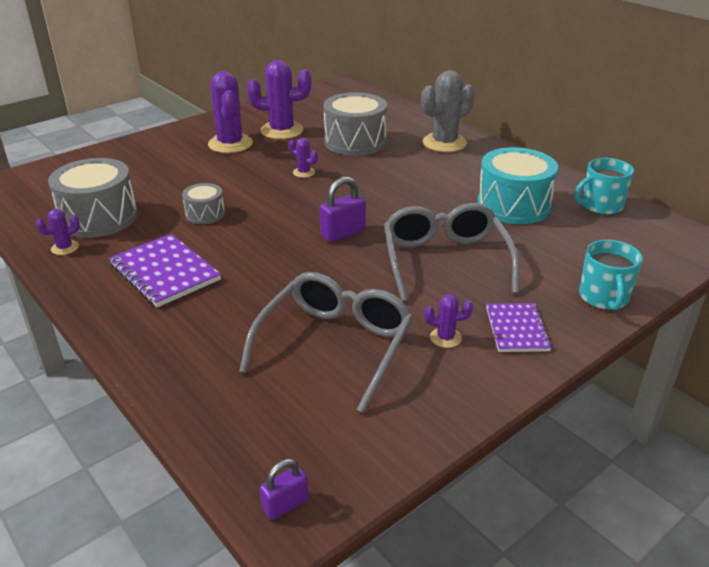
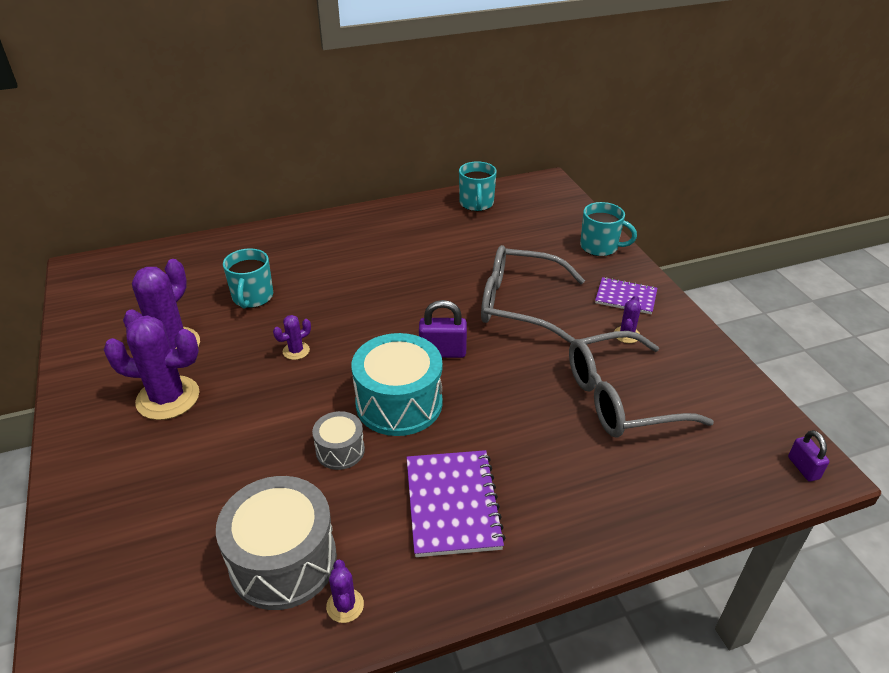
camera: 70 degrees left, 5 degrees up
purple notebook [109,234,221,307] -> purple notebook turned 75 degrees counterclockwise [407,450,506,557]
grey glasses [239,272,413,413] -> grey glasses turned 60 degrees counterclockwise [569,331,714,438]
purple padlock [320,177,366,242] -> purple padlock turned 75 degrees counterclockwise [419,300,467,358]
grey drum [324,92,387,156] -> turquoise mug [223,248,273,308]
grey cactus [421,70,475,152] -> none
turquoise drum [477,147,558,224] -> turquoise drum moved to [351,333,443,436]

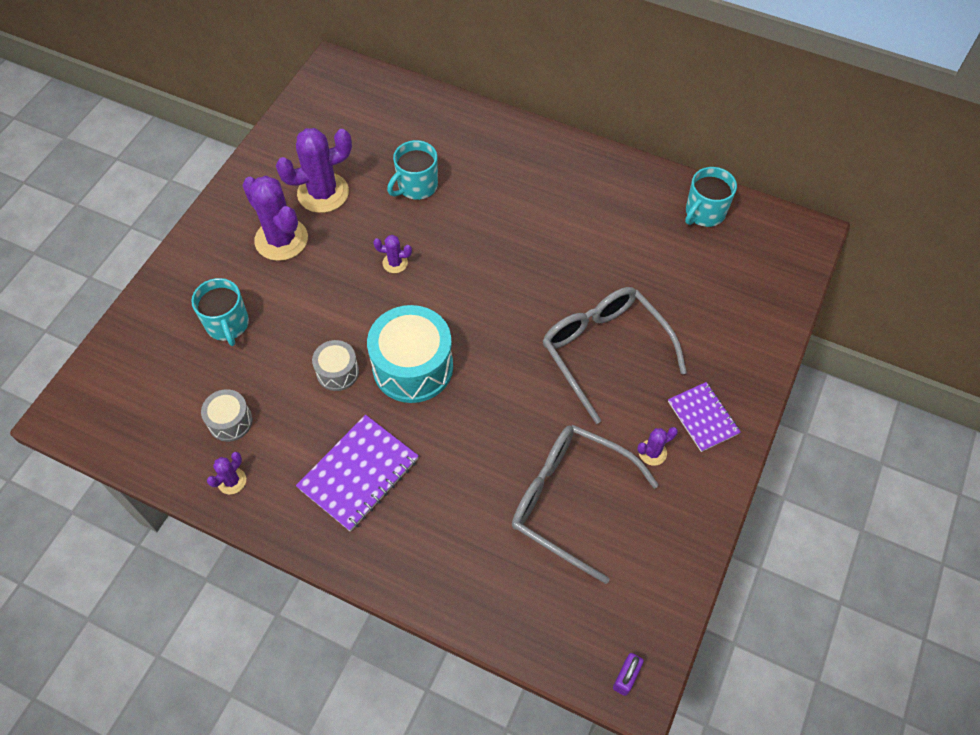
camera: 45 degrees right, 20 degrees up
grey drum [216,476,337,610] -> grey drum [201,389,253,442], size x0.53
purple padlock [419,300,467,358] -> none
turquoise mug [580,202,637,256] -> turquoise mug moved to [191,278,249,346]

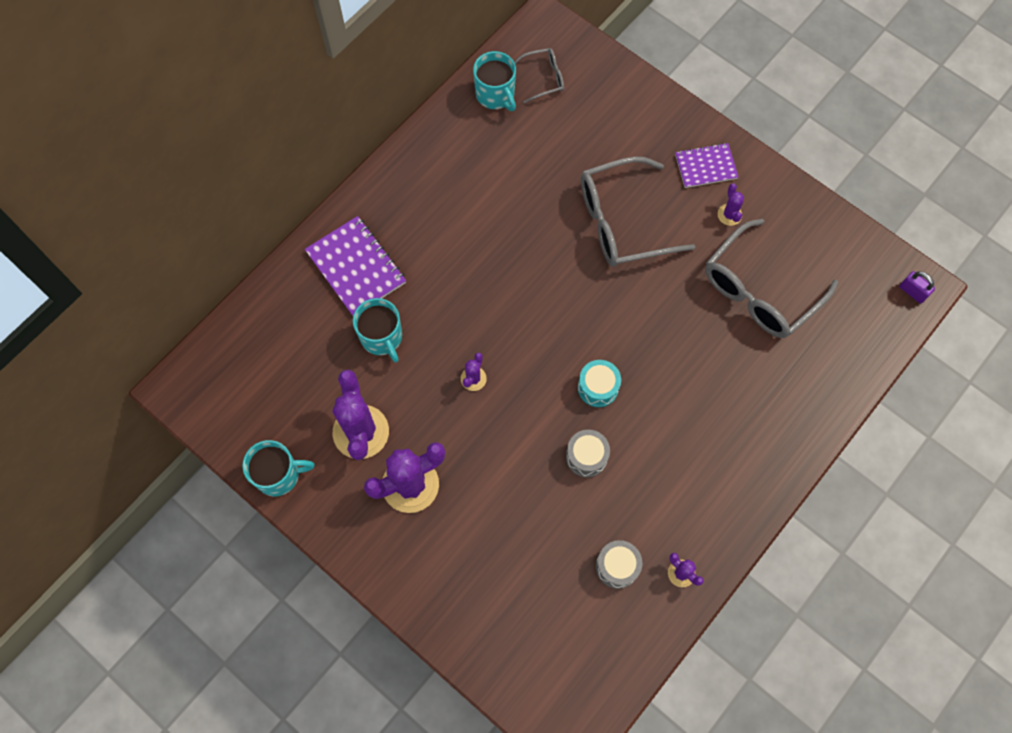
camera: 75 degrees left, 10 degrees up
turquoise mug [191,278,249,346] -> turquoise mug moved to [242,440,314,496]
purple notebook [296,415,419,532] -> purple notebook moved to [305,216,406,316]
turquoise drum [367,305,453,403] -> turquoise drum [578,360,621,407], size x0.53
none -> grey glasses [514,48,564,103]

